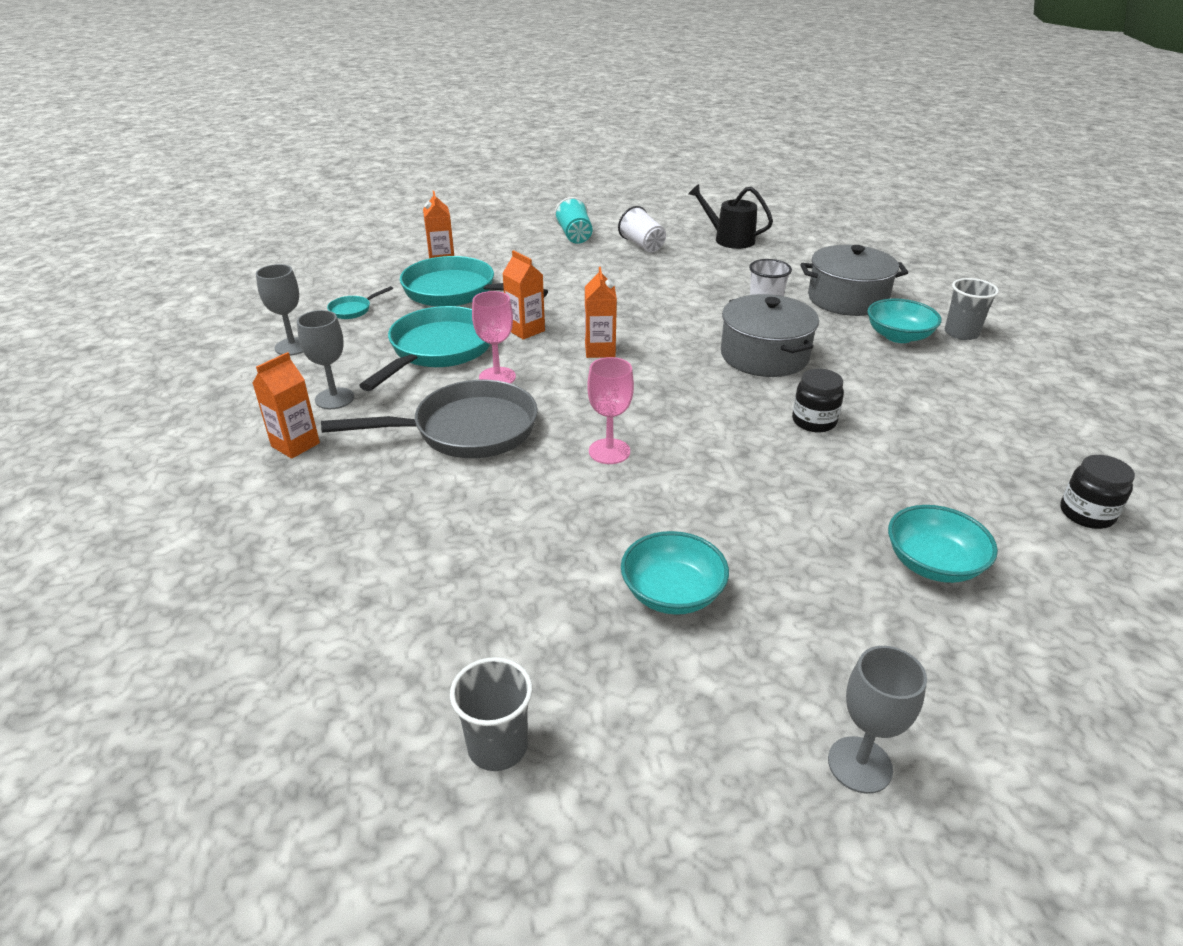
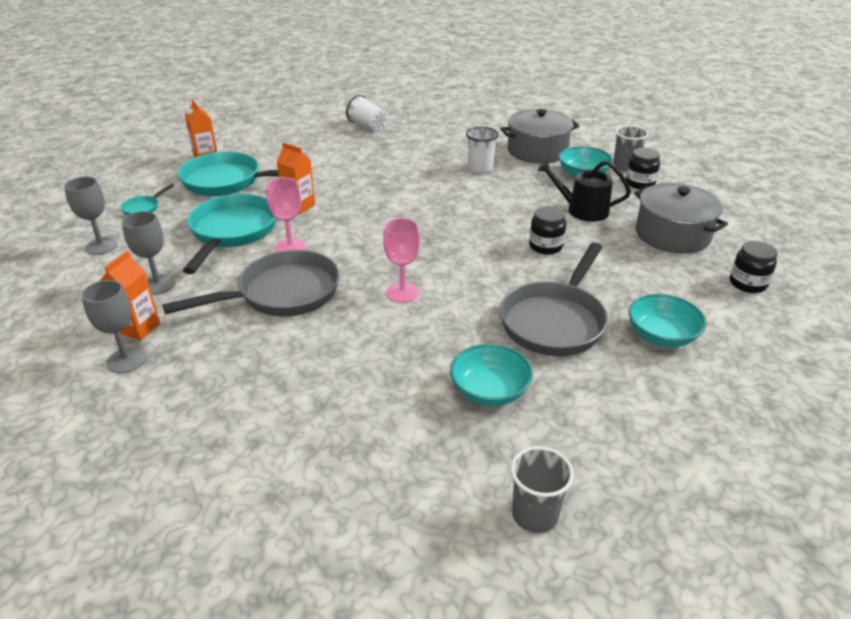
camera: 15 degrees left, 0 degrees up
grey cup [450,657,533,771] -> grey cup moved to [511,446,574,533]
turquoise cup [554,197,593,244] -> none
orange carton [585,267,617,358] -> none
black watering can [688,184,773,249] -> black watering can moved to [537,160,631,222]
grey pot [721,294,819,377] -> grey pot moved to [634,183,728,253]
grey goblet [828,646,927,794] -> grey goblet moved to [82,280,146,373]
none -> grey pan [500,243,608,356]
none -> black jar [626,148,660,189]

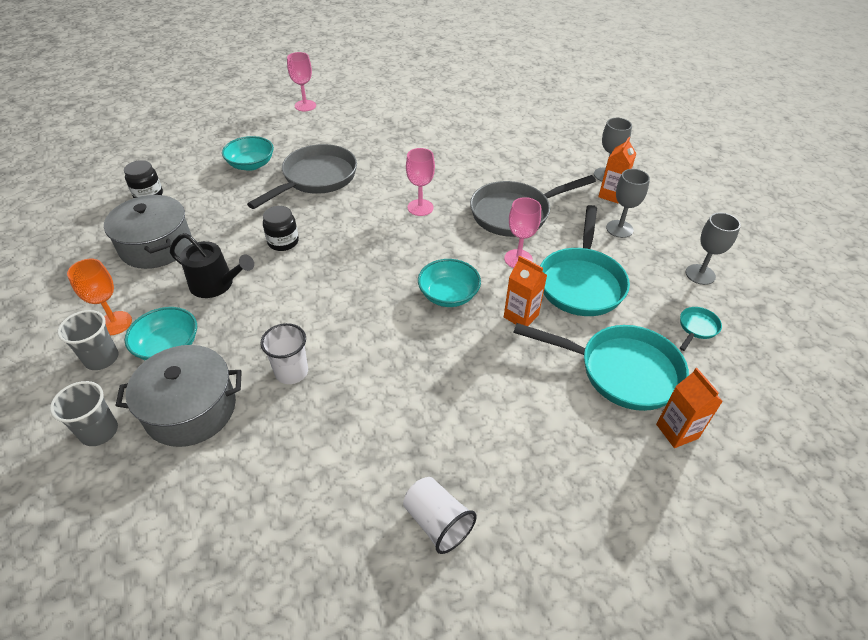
camera: 175 degrees left, 10 degrees up
turquoise bowl [450,344,533,406] -> turquoise bowl moved to [418,259,481,307]
grey cup [511,446,574,533] -> grey cup moved to [50,381,118,446]
black jar [626,148,660,189] -> orange goblet [67,259,132,335]
none -> pink goblet [287,52,316,111]

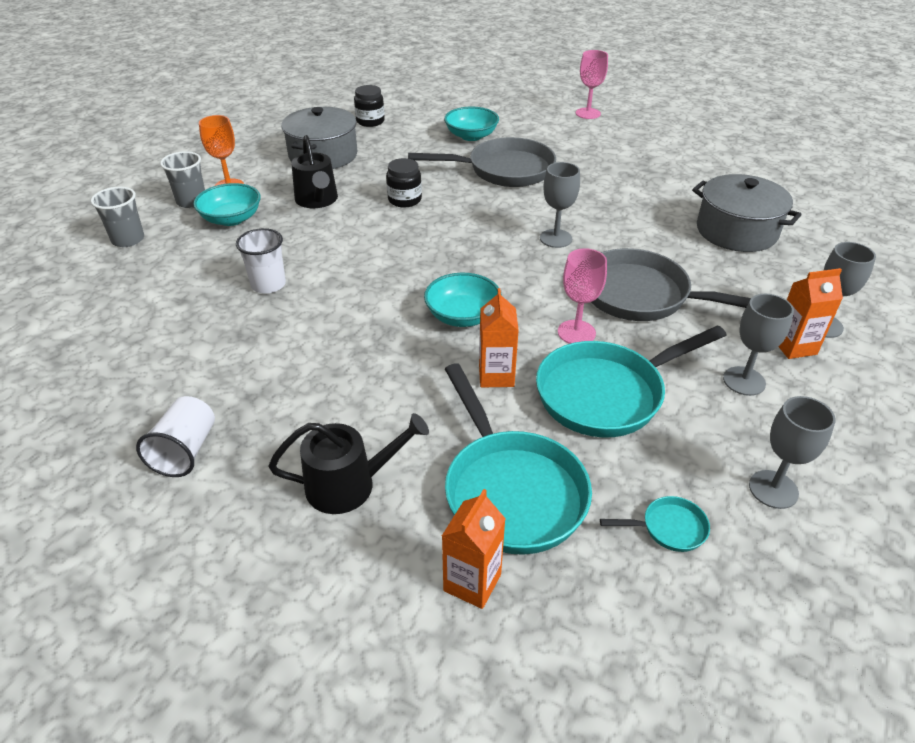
camera: 50 degrees right, 5 degrees down
grey pot [116,345,242,447] -> grey pot moved to [692,174,802,252]
pink goblet [406,148,435,216] -> grey goblet [540,162,580,248]
none -> black watering can [269,413,429,514]

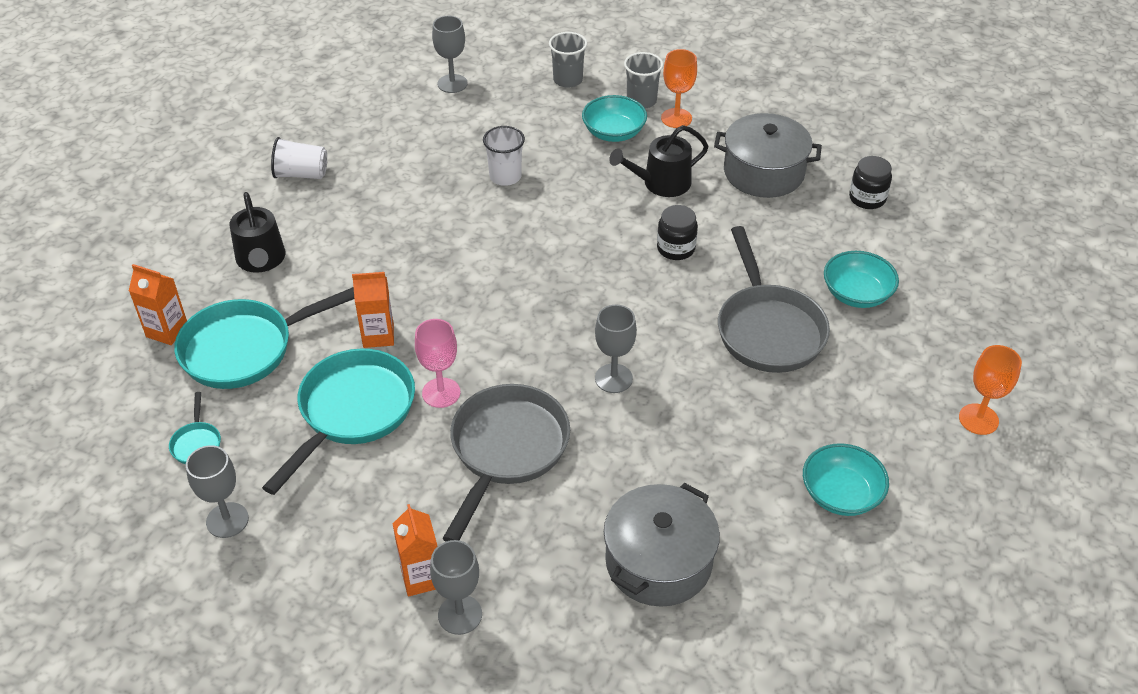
camera: 85 degrees right, 5 degrees up
turquoise bowl [424,273,502,327] -> turquoise bowl moved to [803,443,889,516]
turquoise pan [536,325,727,438] -> turquoise pan turned 60 degrees clockwise [262,349,415,495]
pink goblet [576,50,608,119] -> orange goblet [959,345,1022,435]
grey goblet [723,294,794,396] -> grey goblet moved to [432,16,468,93]

